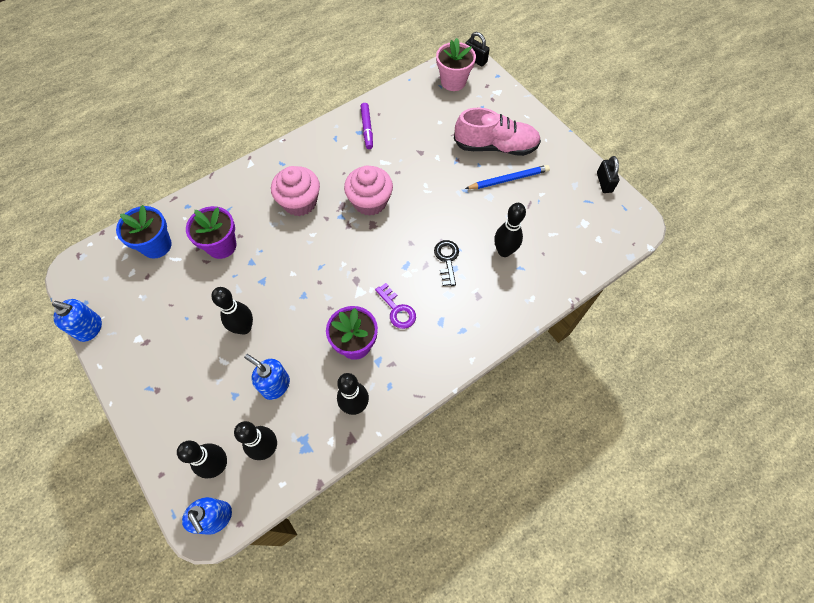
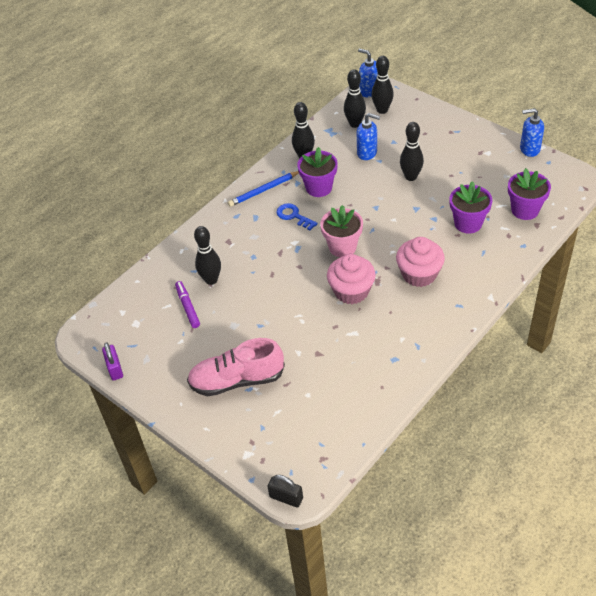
camera: 170 degrees right, 15 degrees down
blue flower pot [116,205,172,259] -> purple flower pot [508,168,551,220]
purple marker [361,103,373,149] -> purple marker moved to [175,281,200,328]
purple key [375,283,416,329] -> blue key [276,203,318,230]
black key [434,240,459,286] -> none
pink flower pot [436,38,476,91] -> pink flower pot moved to [320,205,363,257]
blue pencil [465,165,550,189] -> blue pencil moved to [228,171,299,207]
black padlock [597,156,619,193] -> purple padlock [102,342,123,381]

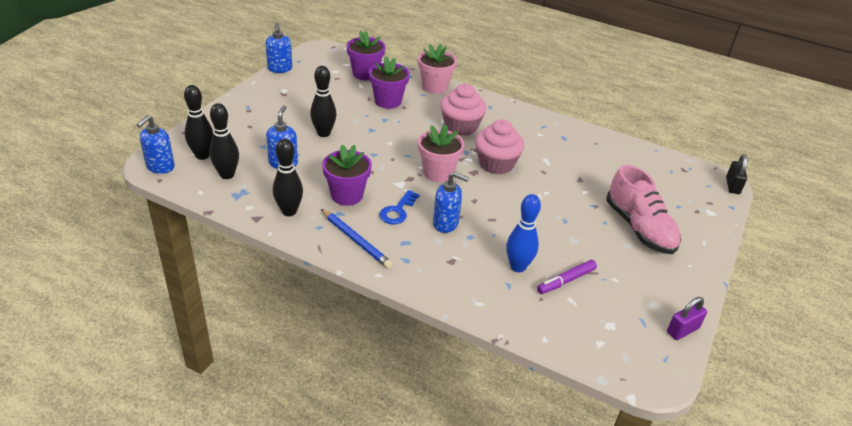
camera: 110 degrees left, 10 degrees down
black bowling pin [194,226,221,285] -> blue bowling pin [506,194,541,272]
none -> pink flower pot [418,44,457,94]
none -> blue soap dispenser [433,172,469,233]

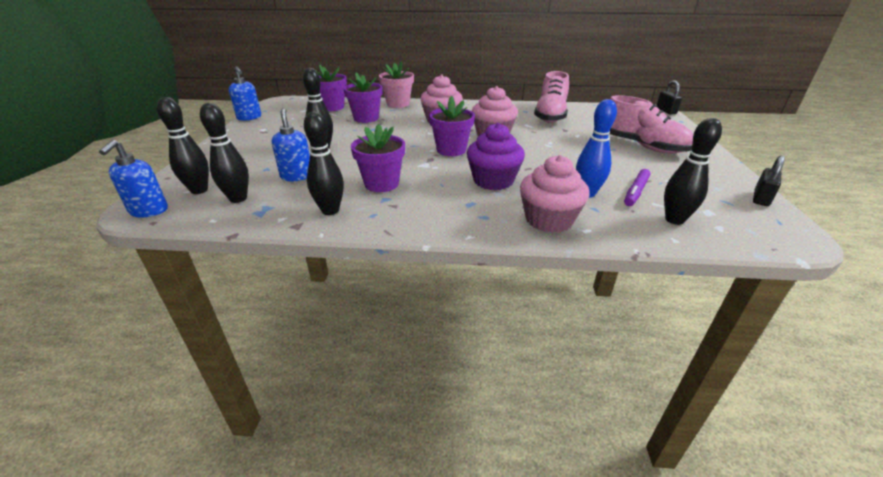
camera: 20 degrees left, 5 degrees down
blue pencil [321,209,393,269] -> none
blue key [379,190,420,224] -> none
pink flower pot [418,124,464,182] -> purple flower pot [429,96,475,156]
blue soap dispenser [433,172,469,233] -> purple cupcake [467,123,525,190]
purple padlock [667,297,707,340] -> black padlock [753,156,785,206]
none -> pink cupcake [520,155,590,233]
none -> pink shoe [534,71,569,123]
none -> black bowling pin [664,118,722,225]

